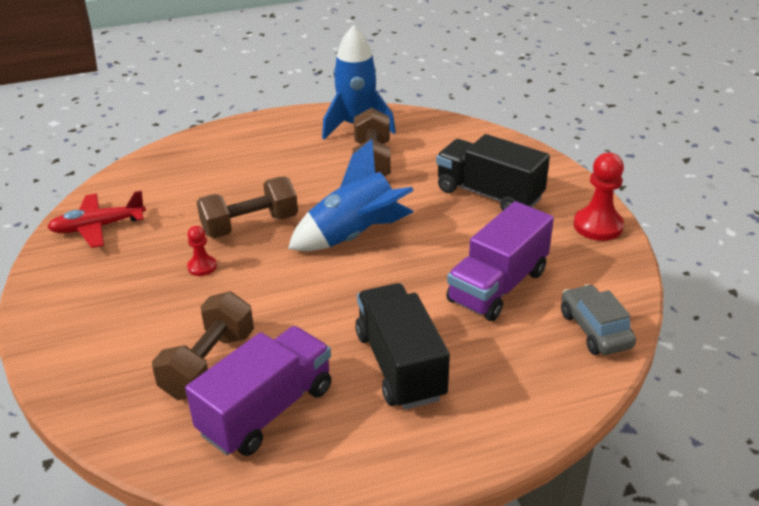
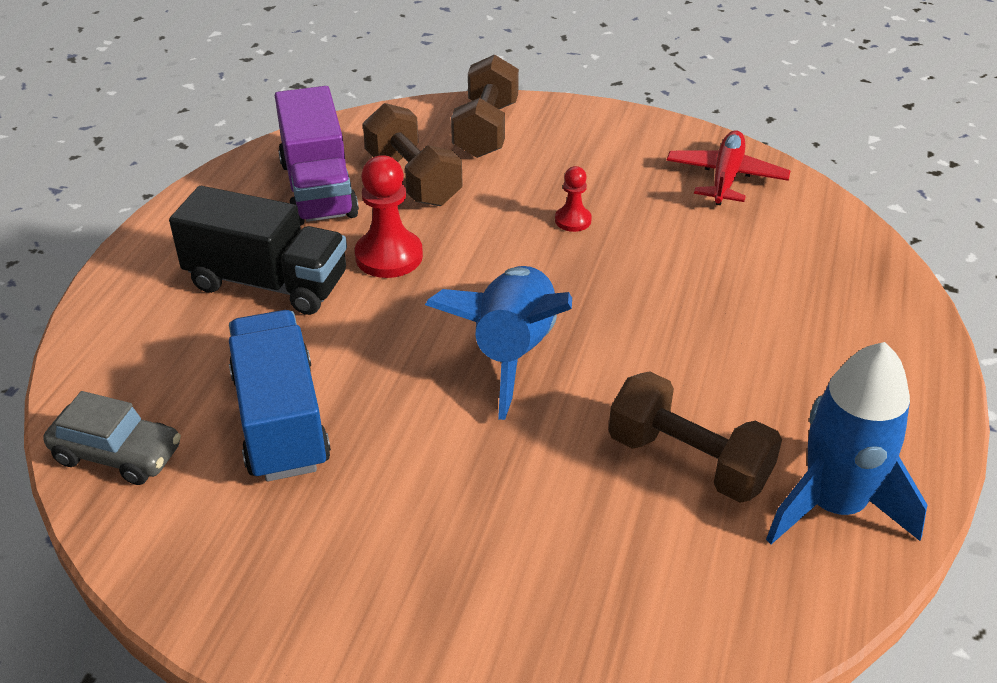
camera: 125 degrees right, 5 degrees up
brown dumbbell [197,177,298,238] -> brown dumbbell moved to [451,54,519,158]
black truck [436,134,550,211] -> none
purple truck [446,201,554,321] -> blue truck [229,310,331,482]
red pawn [574,153,624,241] -> red pawn moved to [355,155,423,278]

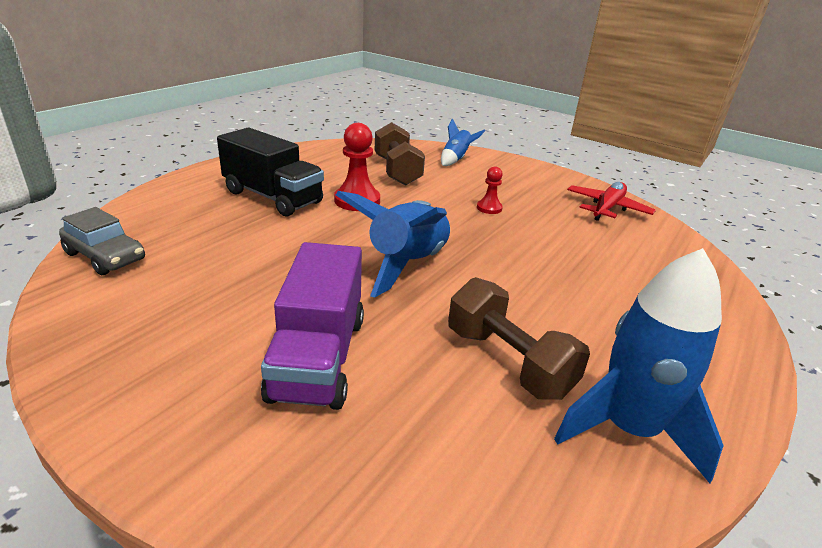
camera: 15 degrees right, 10 degrees down
blue truck [229,310,331,482] -> none
purple truck [275,86,359,226] -> purple truck moved to [261,242,364,410]
brown dumbbell [451,54,519,158] -> blue rocket [441,118,485,166]

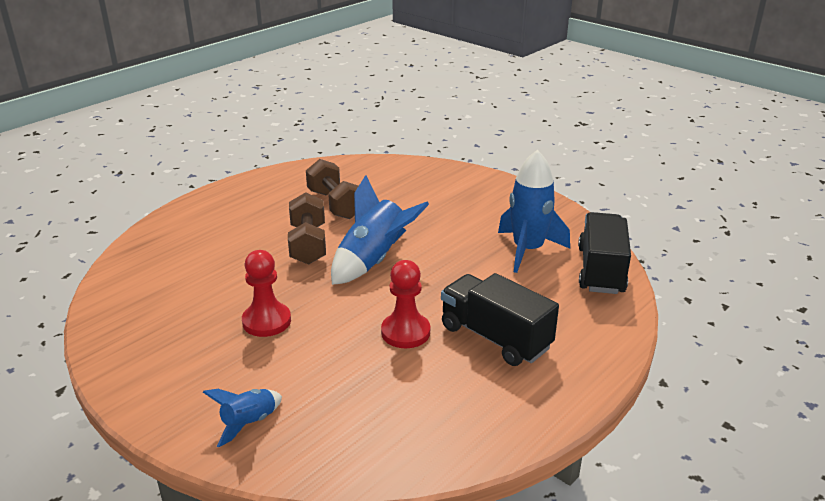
camera: 170 degrees left, 0 degrees up
grey car [59,207,145,275] -> black truck [578,212,631,294]
purple truck [261,242,364,410] -> none
brown dumbbell [375,122,425,186] -> brown dumbbell moved to [288,192,326,265]
red pawn [477,166,503,214] -> red pawn [242,250,291,337], size x1.78
blue rocket [554,248,724,483] -> blue rocket moved to [498,150,570,273]
red plane [567,182,656,221] -> none

